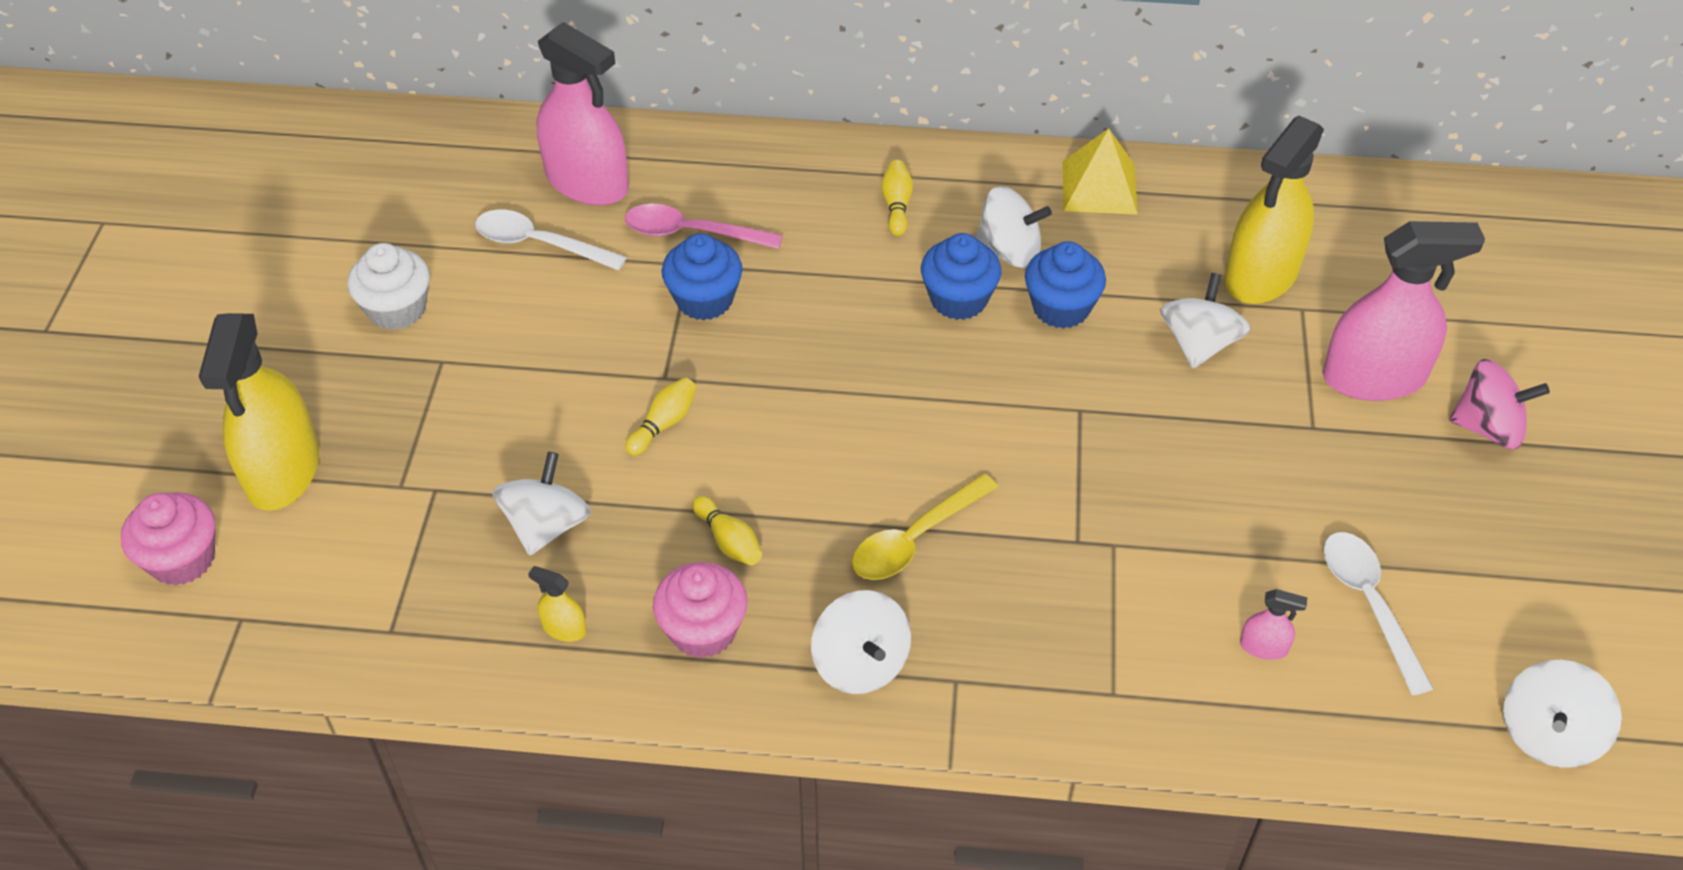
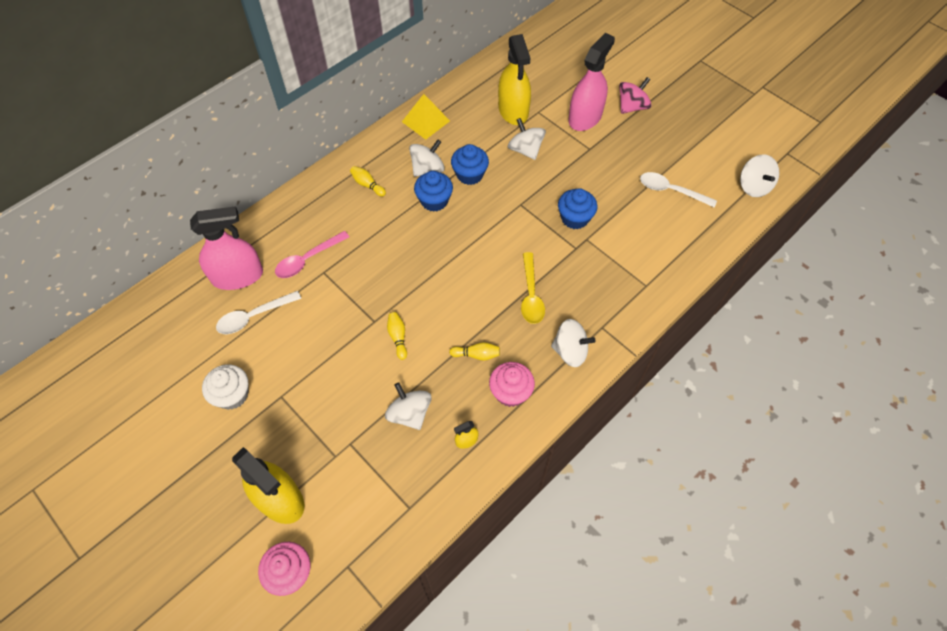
camera: 50 degrees left, 10 degrees up
blue cupcake [661,233,743,320] -> blue cupcake moved to [558,188,597,229]
pink spray bottle [1240,589,1307,660] -> none

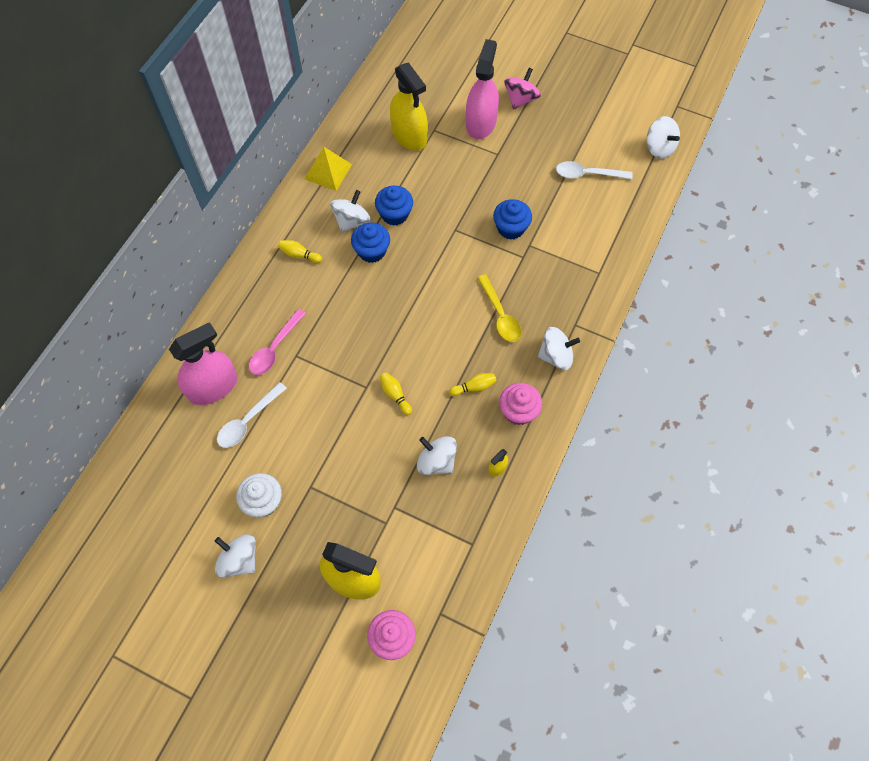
camera: 20 degrees left, 5 degrees up
white spinning top [508,118,546,160] -> white spinning top moved to [215,534,256,578]

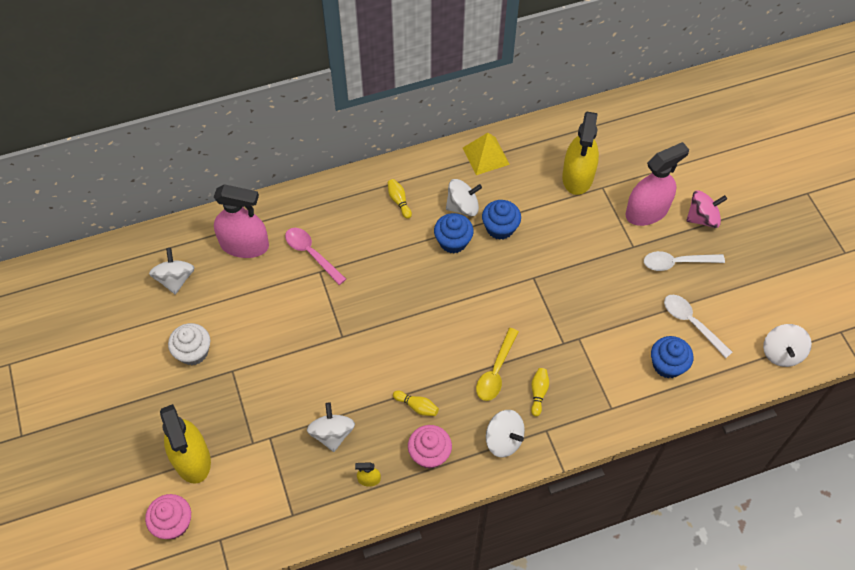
camera: 45 degrees right, 5 degrees down
white spinning top [215,534,256,578] -> white spinning top moved to [149,248,195,295]
white spoon [217,382,287,448] -> white spoon moved to [644,251,725,271]
pink spoon [249,309,306,375] -> pink spoon turned 60 degrees clockwise [285,228,346,285]
yellow bowling pin [380,372,412,415] -> yellow bowling pin moved to [531,368,549,417]
blue cupcake [493,199,532,240] -> blue cupcake moved to [651,336,693,378]

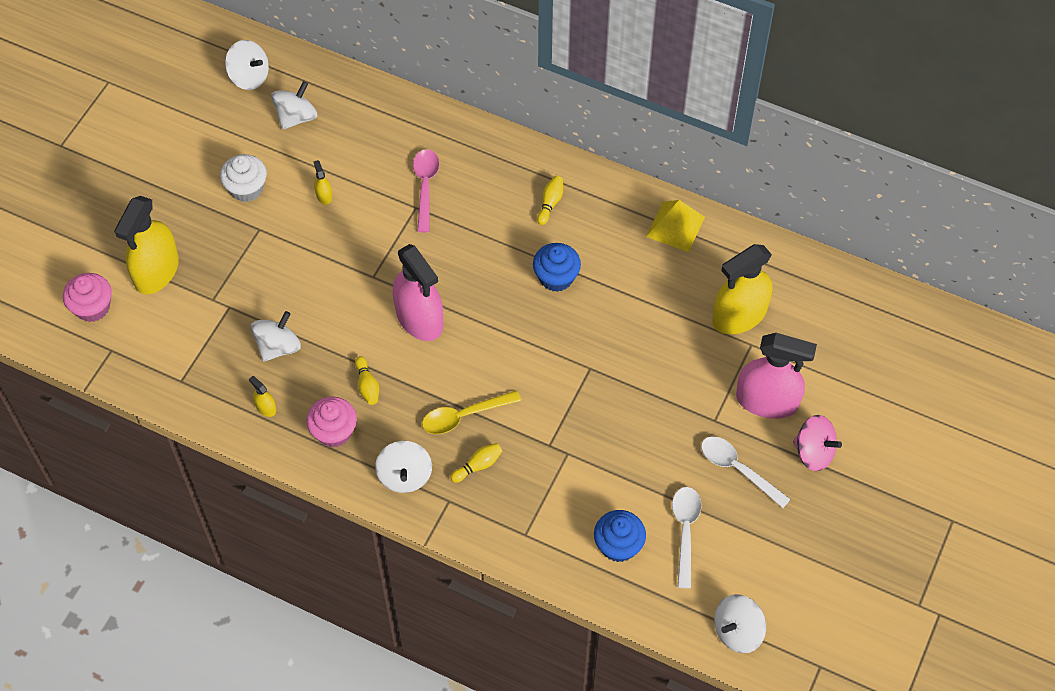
camera: 45 degrees right, 0 degrees up
pink spray bottle [214,184,269,258] -> pink spray bottle moved to [393,244,443,341]
white spinning top [446,179,482,216] -> white spinning top moved to [225,40,269,90]
blue cupcake [482,200,521,240] -> none
none -> yellow spray bottle [313,160,332,205]

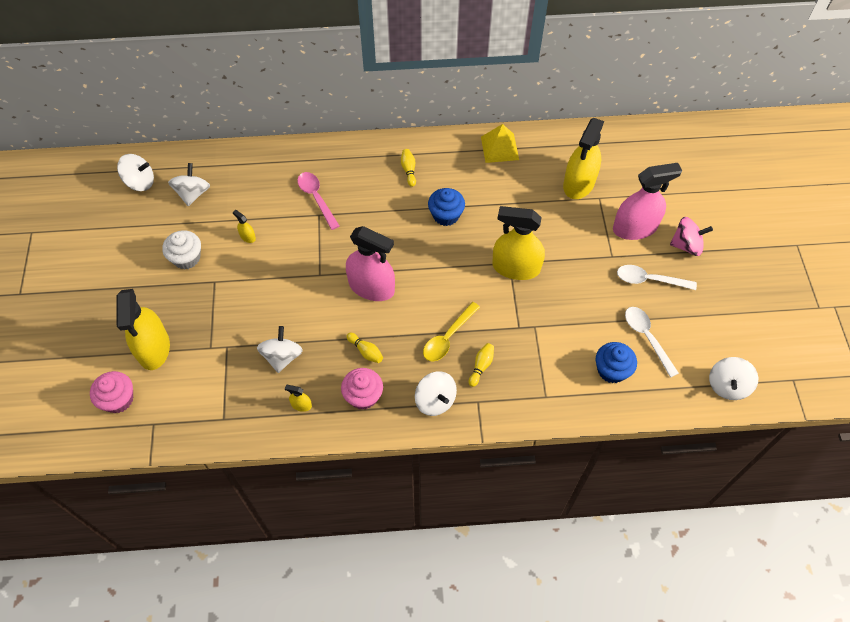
camera: 30 degrees left, 0 degrees up
none -> yellow spray bottle [492,206,545,280]

